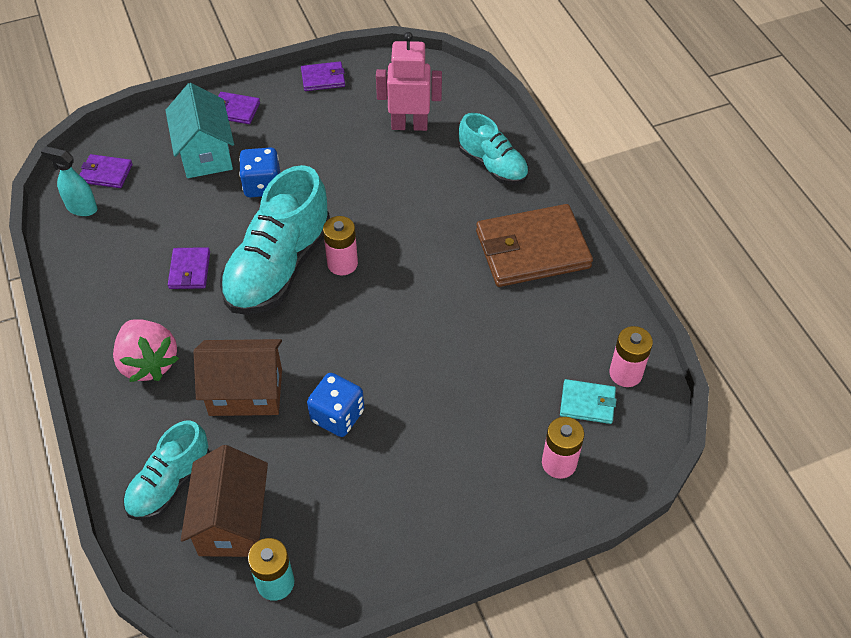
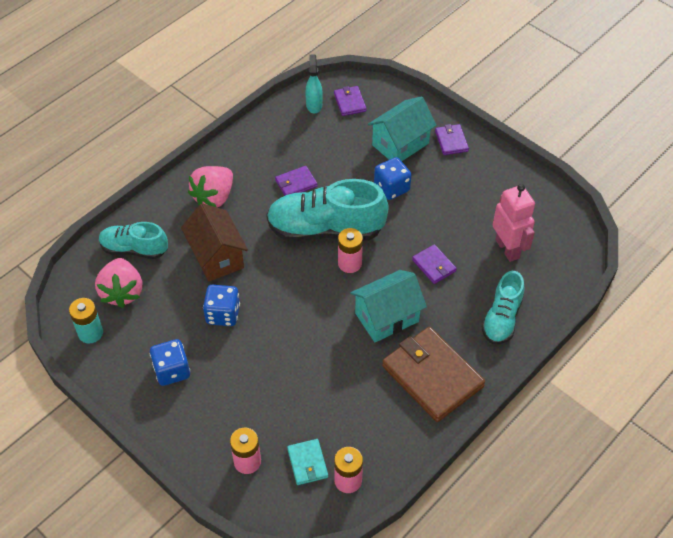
camera: 65 degrees right, 0 degrees up
brown house [181,445,268,557] -> pink strawberry [95,258,142,308]
purple wallet [301,61,345,91] -> purple wallet moved to [412,244,457,284]
none -> blue dice [150,339,190,386]
none -> turquoise house [350,270,427,342]

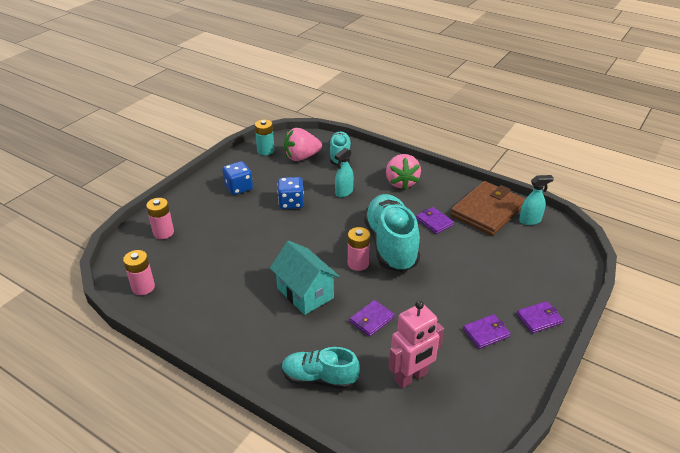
camera: 80 degrees right, 15 degrees down
brown house [181,203,248,282] -> turquoise spray bottle [335,148,354,198]
pink strawberry [188,166,233,207] -> pink strawberry turned 120 degrees counterclockwise [386,154,421,190]
turquoise wallet [287,439,328,485] -> none
purple wallet [334,86,367,116] -> purple wallet moved to [463,314,511,349]
turquoise house [368,96,436,161] -> none
blue dice [374,157,411,200] -> none
brown wallet [382,327,485,422] -> brown wallet moved to [450,181,525,236]

